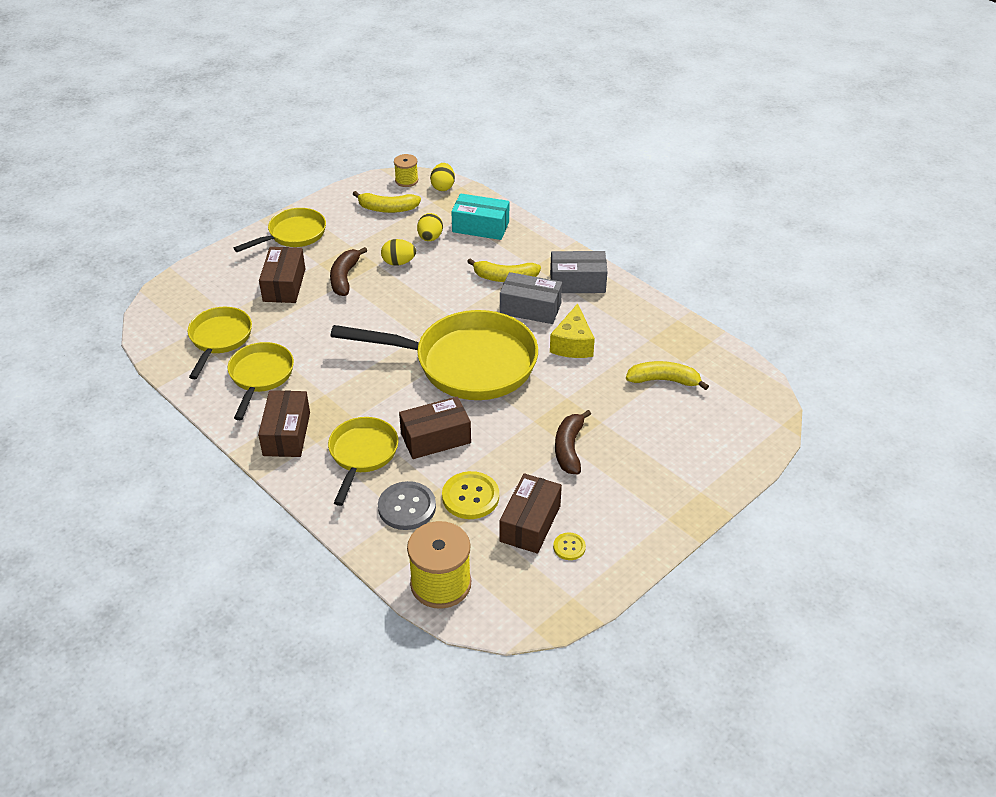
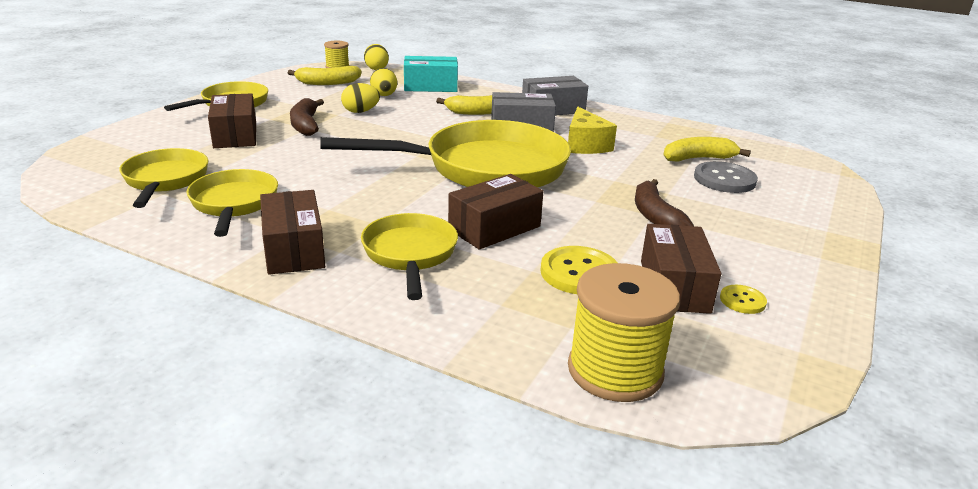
camera: 20 degrees left, 15 degrees down
grey button [378,481,436,530] -> grey button moved to [694,161,758,193]

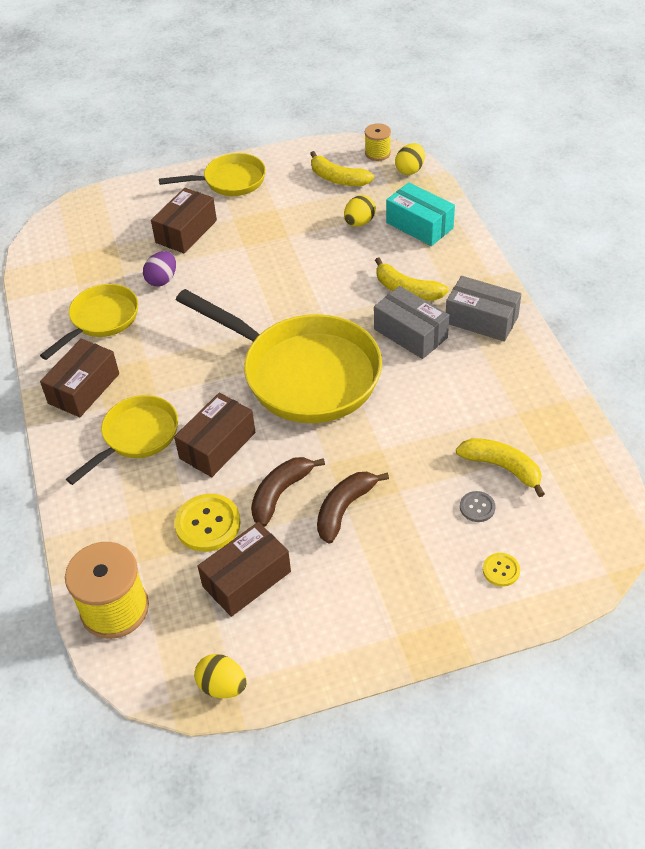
camera: 50 degrees right, 20 degrees up
yellow pan [119,148,209,208] -> none
brown banana [290,98,324,136] -> brown banana moved to [251,457,325,527]
yellow egg [341,83,380,113] -> yellow egg moved to [194,654,246,698]
brown box [448,174,543,250] -> brown box turned 60 degrees counterclockwise [174,393,255,477]
yellow cheese [568,107,617,154] -> none
grey button [694,161,758,193] -> grey button [460,491,495,522], size x0.54
yellow button [720,285,767,314] -> yellow button moved to [483,553,520,587]
none -> purple egg [143,251,176,286]

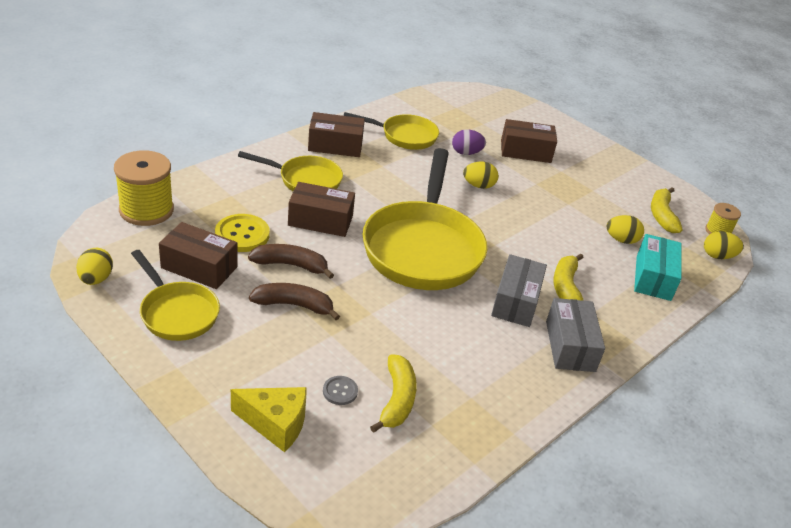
camera: 55 degrees right, 10 degrees down
yellow pan [159,153,266,196] -> yellow pan moved to [131,250,220,341]
yellow button [483,553,520,587] -> yellow cheese [231,387,307,452]
none -> yellow egg [463,162,499,189]

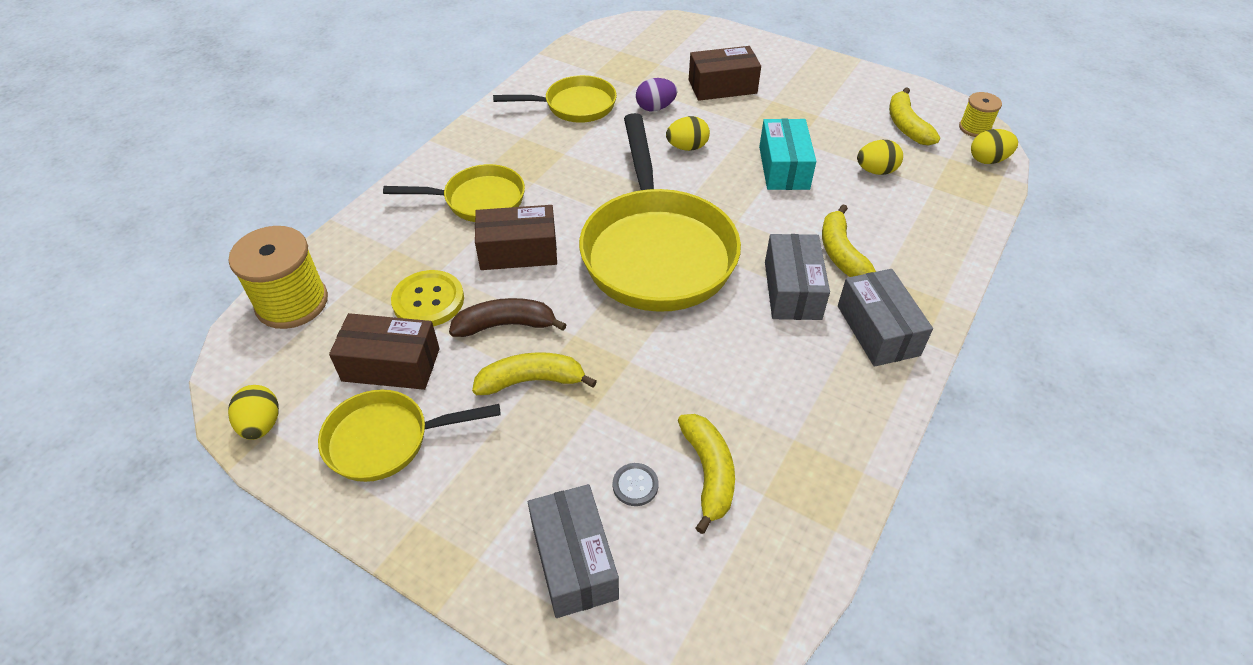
camera: 10 degrees left, 10 degrees up
yellow pan [131,250,220,341] -> yellow pan turned 135 degrees clockwise [318,390,501,482]
yellow cheese [231,387,307,452] -> grey box [528,484,619,618]
brown banana [249,283,340,320] -> yellow banana [472,352,597,395]
brown box [308,112,365,157] -> none
turquoise box [634,234,682,301] -> turquoise box moved to [759,119,816,190]

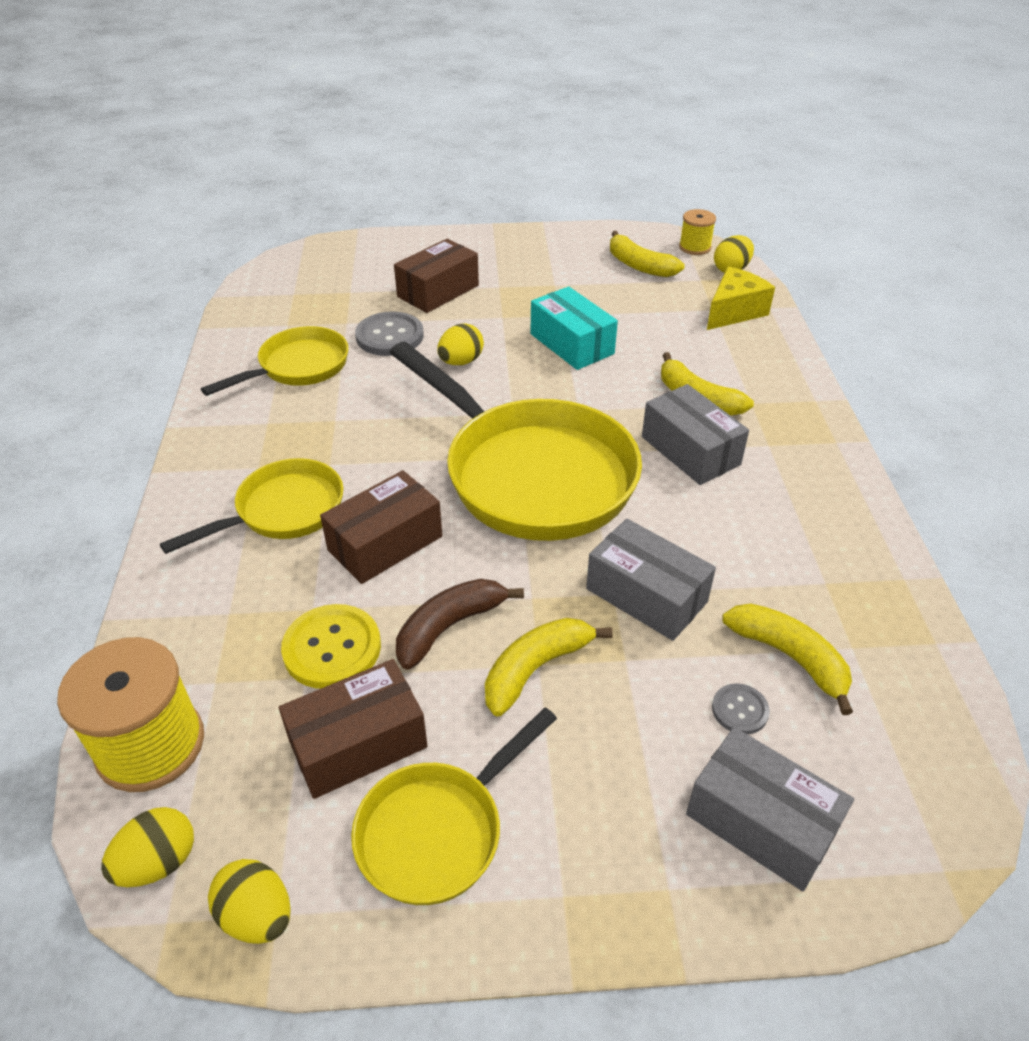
camera: 35 degrees left, 5 degrees down
purple egg [636,78,677,111] -> grey button [355,311,424,356]
grey box [838,269,933,367] -> grey box moved to [586,519,716,641]
yellow egg [857,140,903,175] -> yellow egg moved to [101,807,194,887]
none -> yellow cheese [707,267,775,330]

